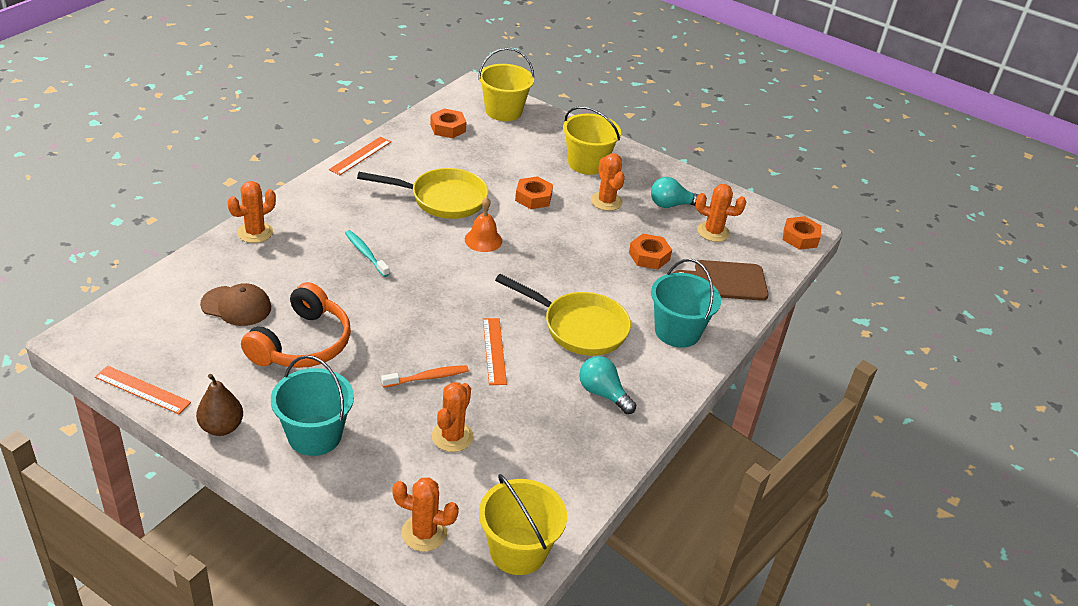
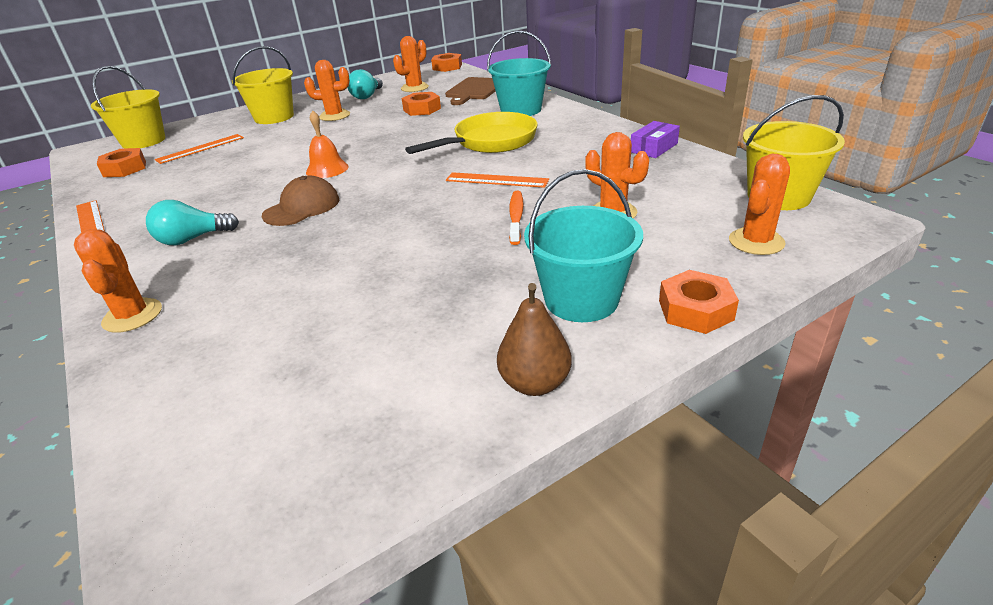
camera: 60 degrees left, 5 degrees down
orange ruler [95,366,191,414] -> orange ruler moved to [155,134,244,164]
brown cap [200,283,271,326] -> brown cap moved to [262,176,339,226]
orange headphones [241,282,351,368] -> none
turquoise toothbrush [345,230,389,277] -> none
yellow pan [357,168,488,219] -> none
orange nut [515,176,553,209] -> orange nut moved to [659,270,739,334]
turquoise light bulb [579,356,636,414] -> turquoise light bulb moved to [146,200,239,245]
none -> purple box [631,121,680,158]

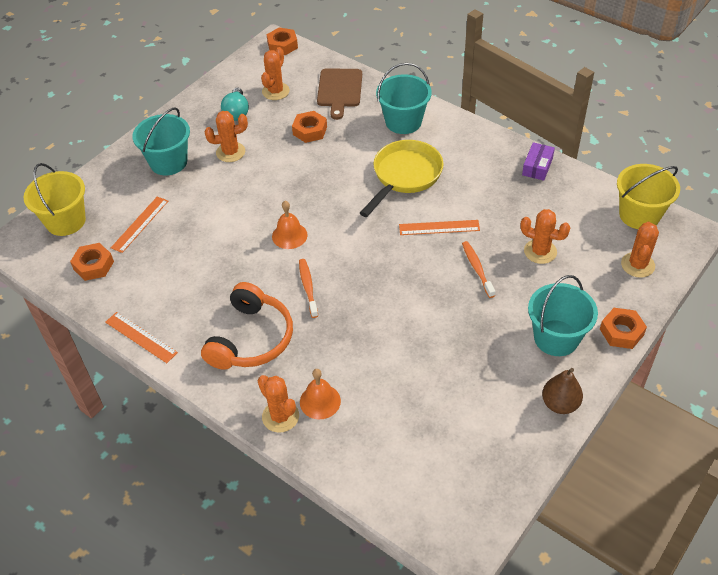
camera: 20 degrees left, 15 degrees up
turquoise light bulb [146,200,239,245] -> orange headphones [201,282,293,370]
yellow bucket [232,46,294,124] -> turquoise bucket [132,107,190,175]
brown cap [262,176,339,226] -> orange toothbrush [299,259,318,318]
none -> orange bell [300,369,341,419]

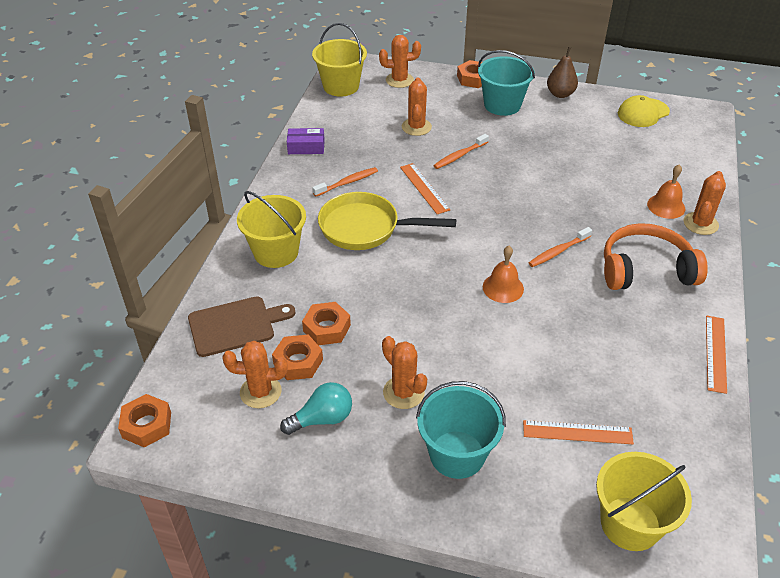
camera: 115 degrees left, 5 degrees down
orange nut [70,243,114,281] -> orange nut moved to [272,335,323,380]
turquoise bucket [376,63,432,134] -> yellow bucket [237,191,306,268]
none -> orange toothbrush [312,167,378,197]
none -> yellow cap [618,95,670,127]

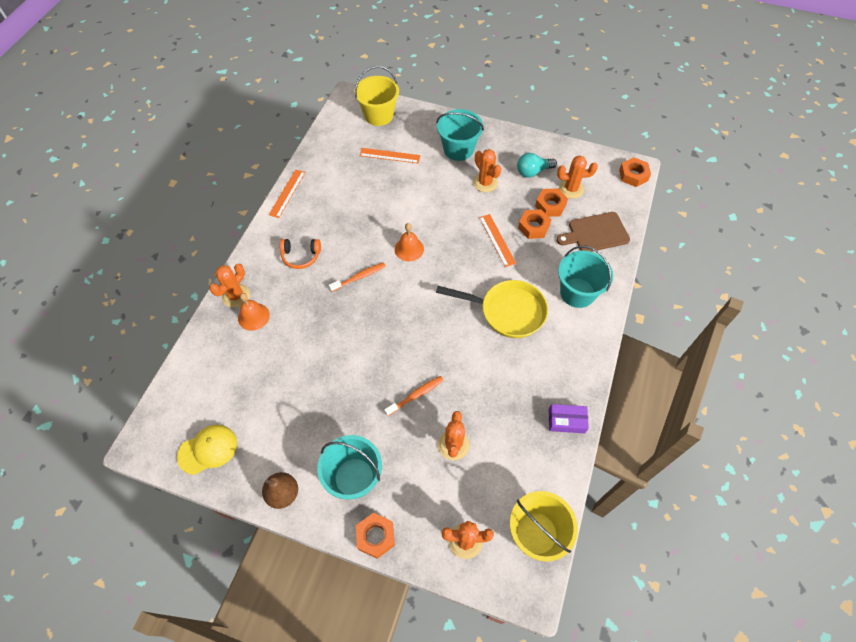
camera: 175 degrees left, 15 degrees up
yellow bucket [237,191,306,268] -> turquoise bucket [558,246,613,308]
orange toothbrush [312,167,378,197] -> none
orange ruler [400,163,450,214] -> orange ruler moved to [479,214,516,267]
orange headphones [604,223,708,290] -> orange headphones [280,239,321,269], size x0.57

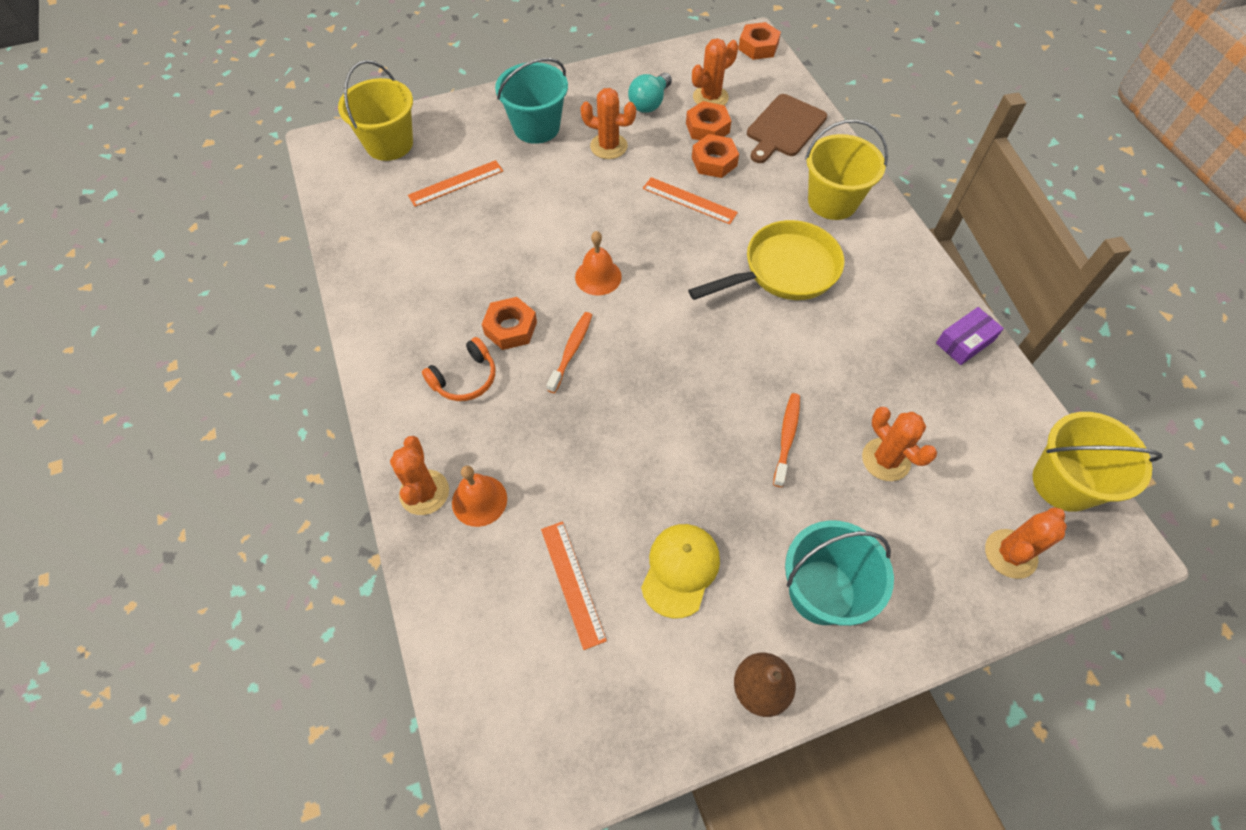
camera: 40 degrees left, 0 degrees up
yellow cap [177,425,237,475] -> yellow cap moved to [641,524,720,619]
orange ruler [269,170,306,218] -> orange ruler moved to [541,521,607,650]
orange nut [356,513,395,559] -> orange nut moved to [482,297,537,350]
turquoise bucket [558,246,613,308] -> yellow bucket [805,119,888,220]

